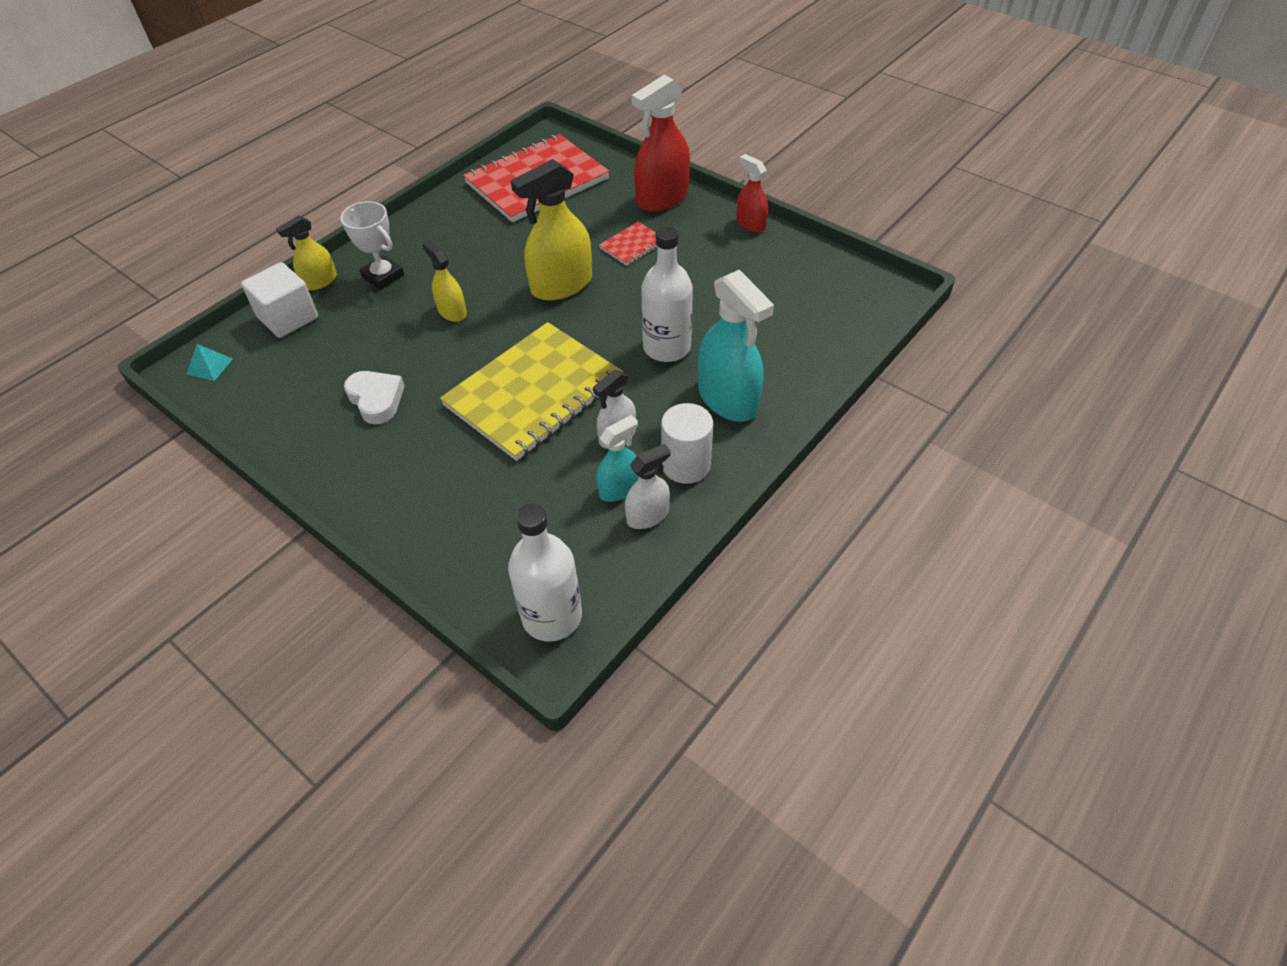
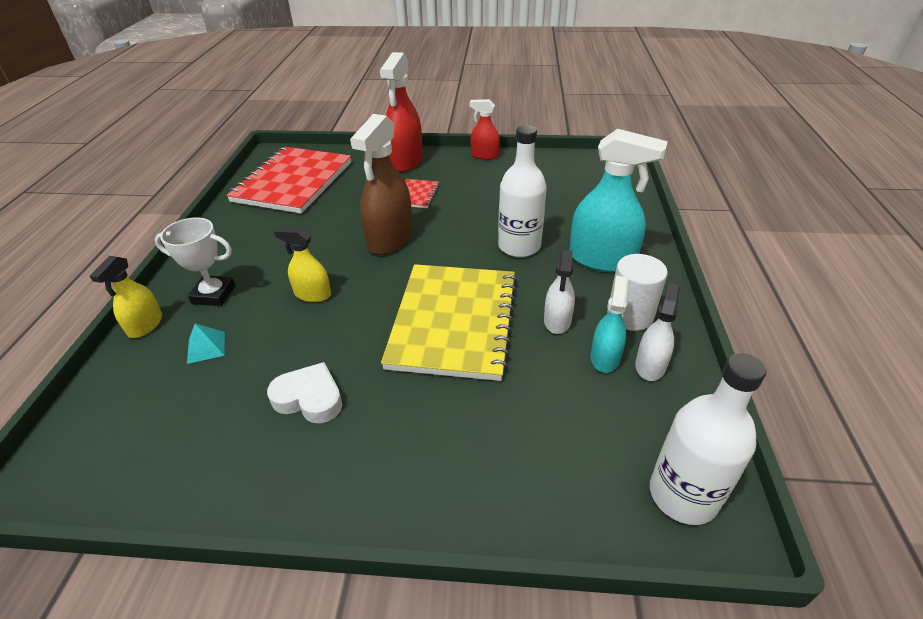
camera: 35 degrees left, 10 degrees down
turquoise pyramid [186,344,233,381] -> turquoise pyramid moved to [187,324,225,364]
white cube [241,262,318,338] -> none
yellow spray bottle [511,159,592,300] -> brown spray bottle [350,114,413,255]

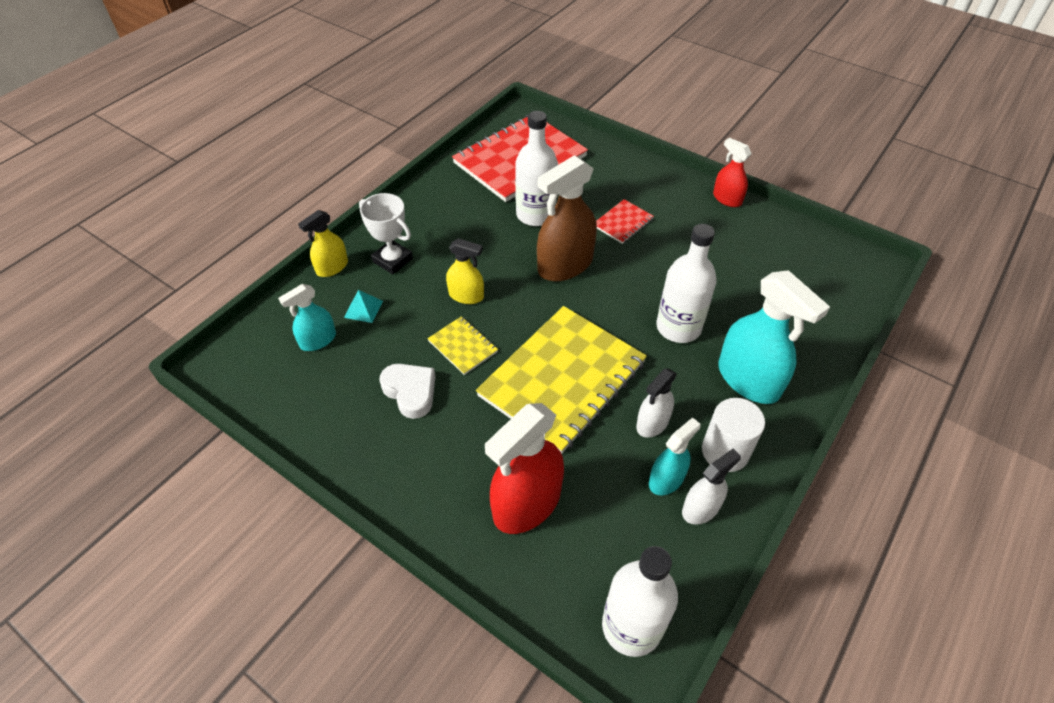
camera: 30 degrees right, 10 degrees up
yellow spray bottle [274,227,331,302] -> yellow spray bottle turned 150 degrees clockwise [446,238,484,304]
red spray bottle [380,52,423,172] -> red spray bottle moved to [485,403,564,534]
none -> turquoise spray bottle [278,284,336,351]
none -> yellow notebook [427,316,498,375]
none -> white bottle [515,111,558,226]

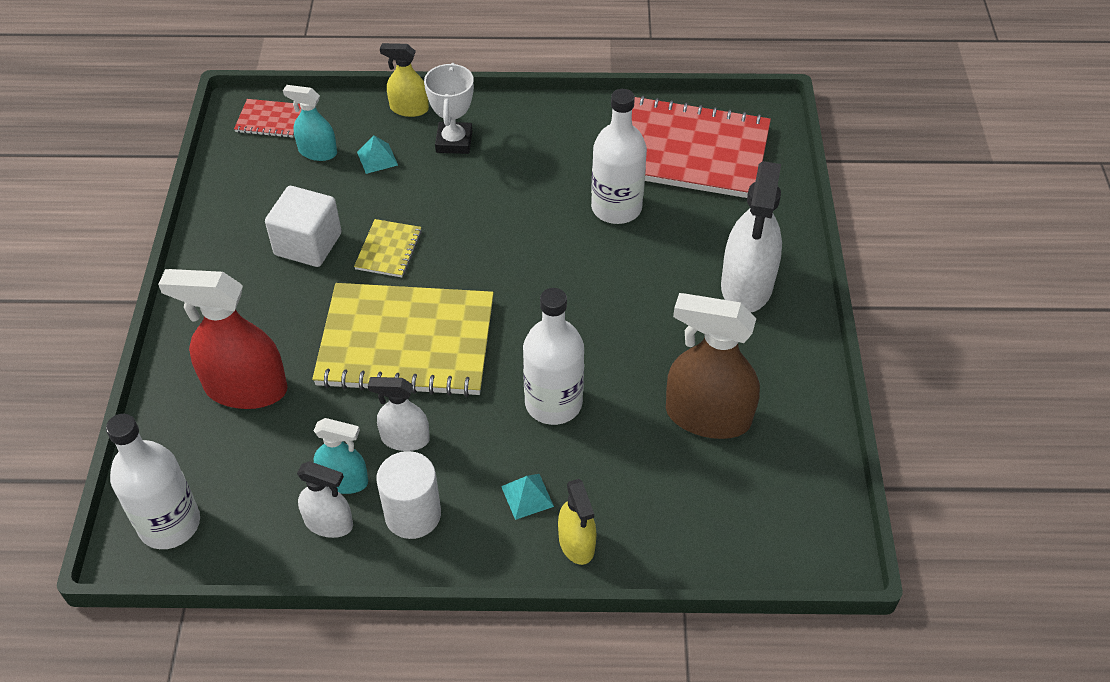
camera: 55 degrees right, 0 degrees up
white heart [380,364,435,419] -> white cube [265,186,342,267]
yellow spray bottle [446,238,484,304] -> yellow spray bottle moved to [558,479,597,565]
brown spray bottle [537,155,597,281] -> brown spray bottle moved to [666,293,760,439]
red notebook [596,199,654,244] -> red notebook moved to [234,99,302,138]
red spray bottle [713,138,752,207] -> none
turquoise spray bottle [719,270,830,404] -> turquoise pyramid [501,474,554,520]
none -> white spray bottle [721,161,782,312]

